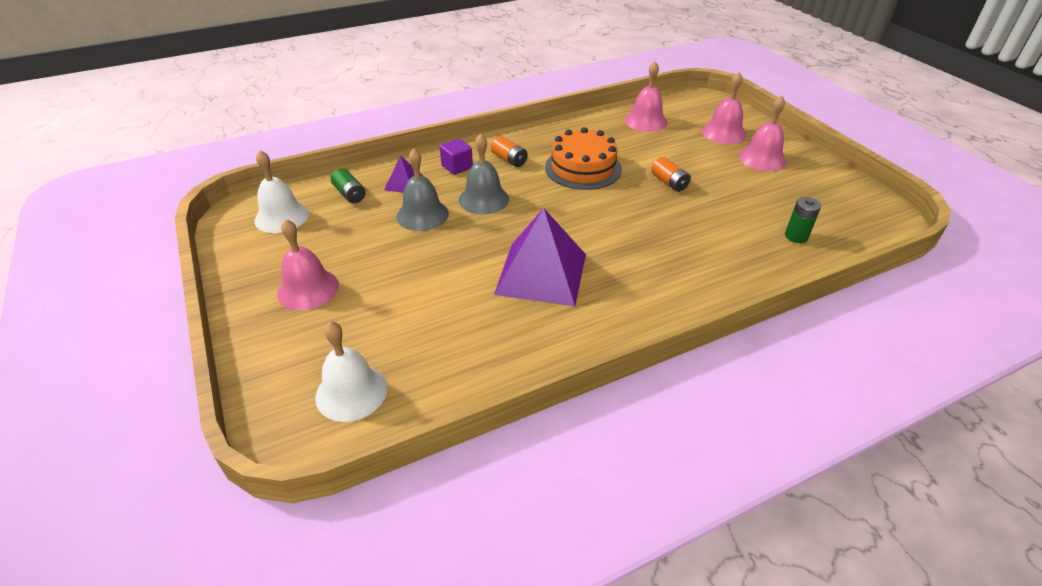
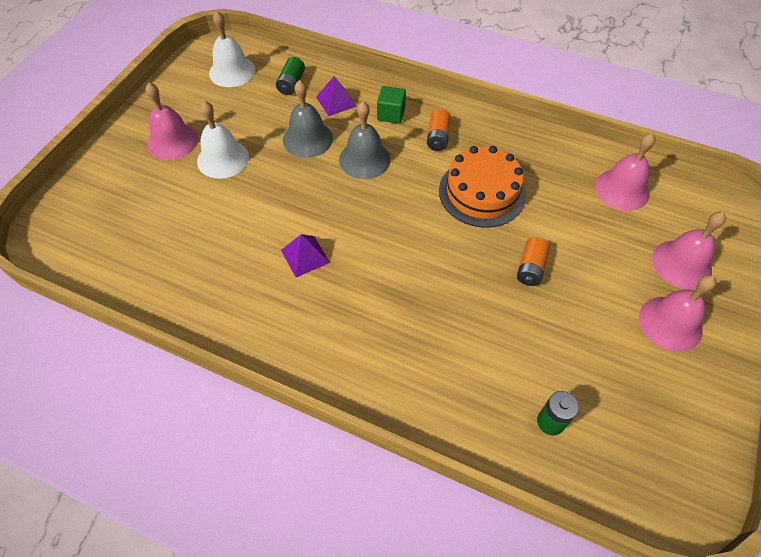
camera: 50 degrees right, 15 degrees up
white bell [315,321,387,422] -> white bell moved to [197,101,249,179]
purple cube [440,138,473,175] -> green cube [377,86,406,123]
purple pyramid [494,208,586,306] -> purple pyramid [281,234,330,277], size x0.48

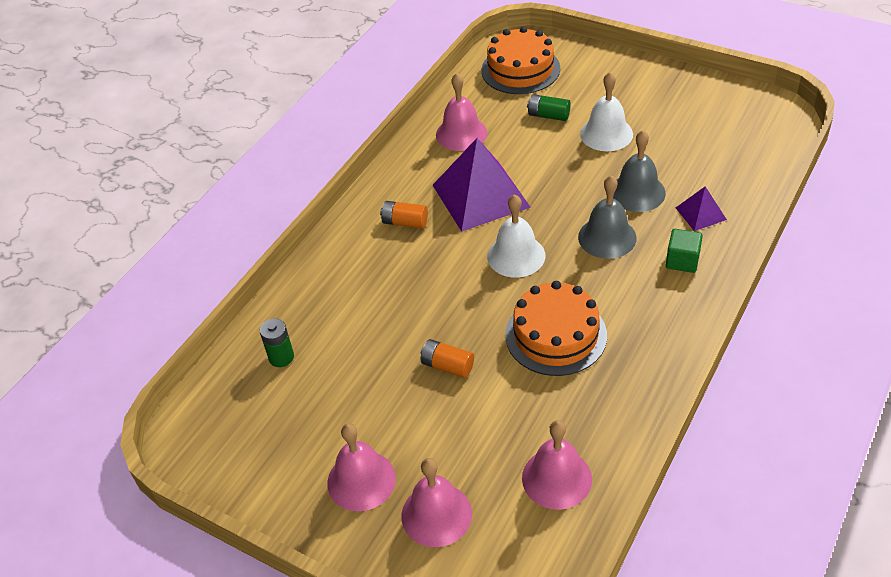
camera: 100 degrees right, 10 degrees down
pink bell [145,83,199,160] -> pink bell moved to [436,73,487,151]
white bell [209,11,255,87] -> white bell moved to [487,194,545,278]
green battery [276,57,305,95] -> green battery moved to [527,94,571,121]
purple pyramid [281,234,330,277] -> purple pyramid [433,138,531,232], size x2.10
orange battery [427,109,451,151] -> orange battery moved to [380,201,428,228]
none -> orange cake [481,27,560,94]

